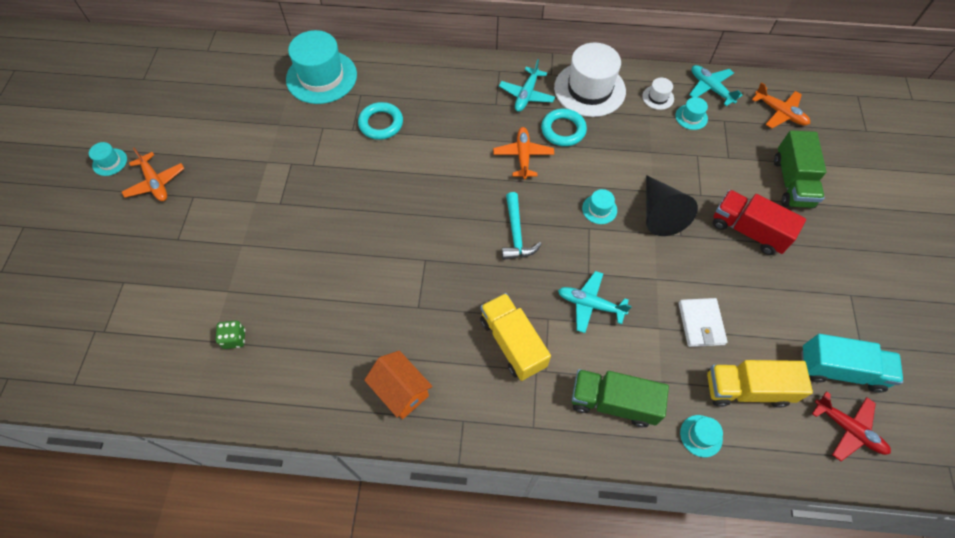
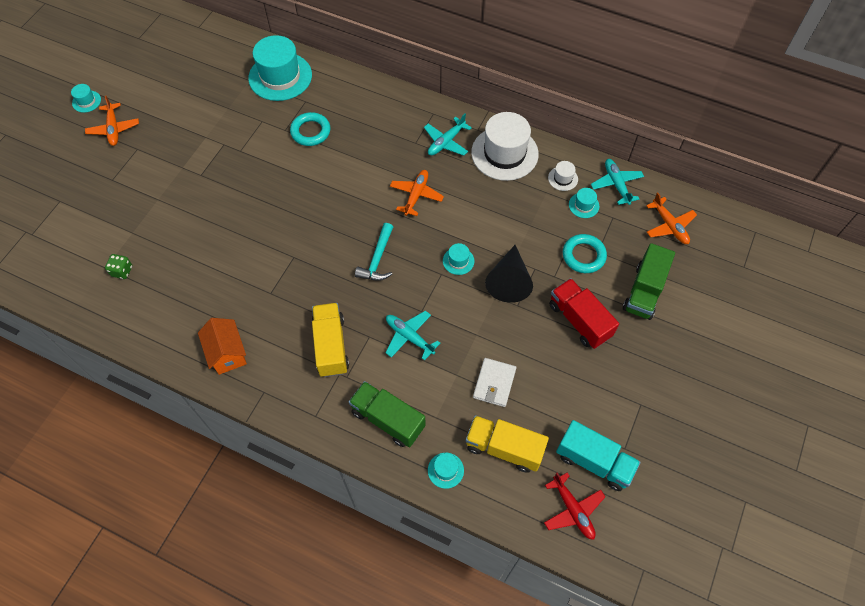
camera: 20 degrees right, 0 degrees up
turquoise ring [541,109,587,146] -> turquoise ring moved to [563,234,607,273]

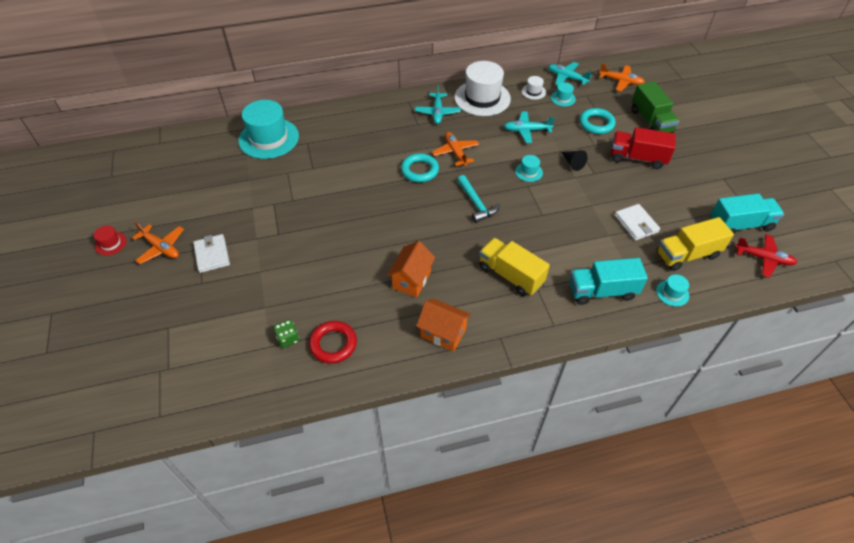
camera: 40 degrees left, 10 degrees down
turquoise hat [71,84,101,113] -> red hat [94,226,127,256]
turquoise ring [290,112,330,146] -> turquoise ring moved to [401,153,439,182]
green truck [349,381,426,447] -> turquoise truck [569,258,648,305]
turquoise plane [386,311,440,361] -> turquoise plane moved to [504,111,555,143]
black cone [485,245,533,303] -> black cone [561,150,588,171], size x0.54
none -> white wallet [193,234,230,273]
none -> red ring [309,321,357,363]
none -> orange house [387,241,435,297]

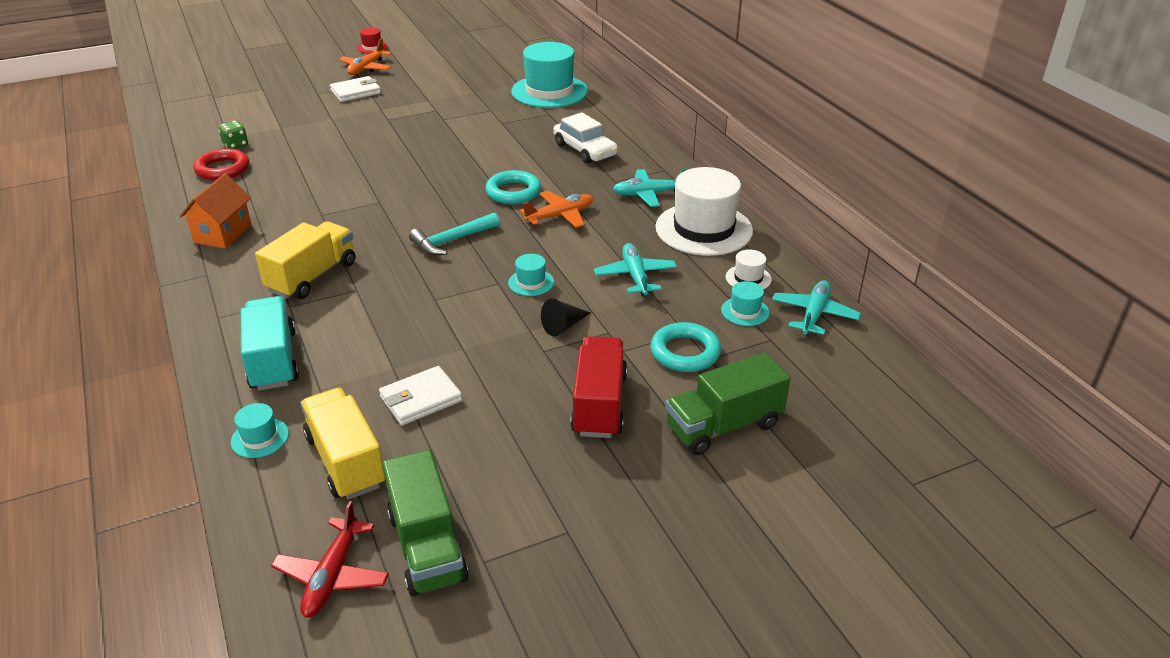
camera: 80 degrees right, 15 degrees down
orange house [387,241,435,297] -> none
orange plane [599,63,645,91] -> none
turquoise truck [710,193,784,234] -> green truck [383,450,469,596]
none -> white car [553,112,618,163]

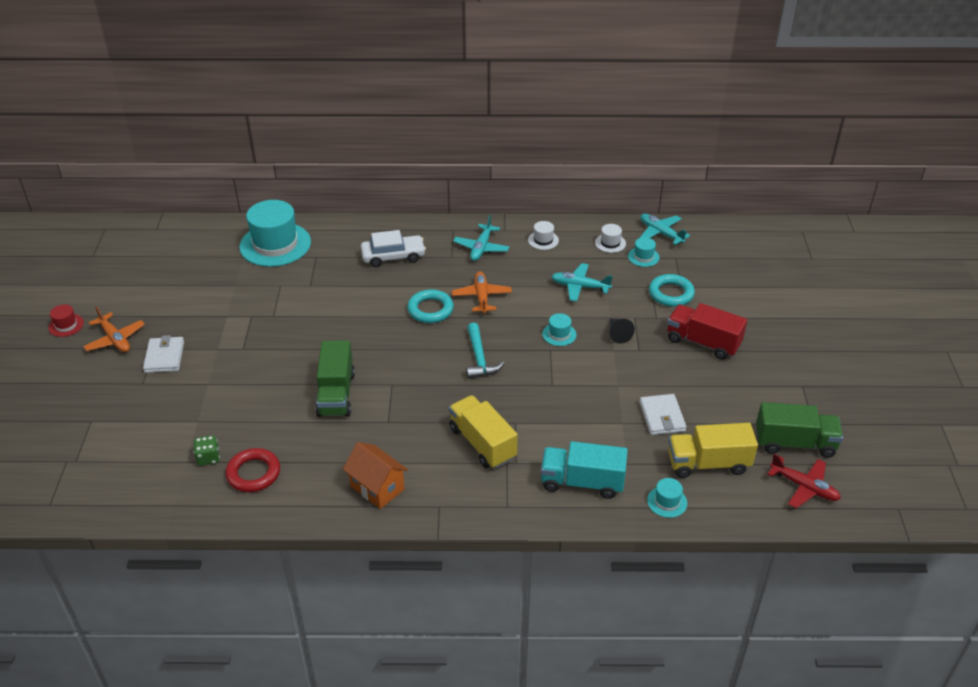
camera: 65 degrees left, 5 degrees up
white hat [656,167,753,256] -> white hat [528,221,559,250], size x0.44
green truck [665,353,790,455] -> green truck moved to [315,340,355,417]

